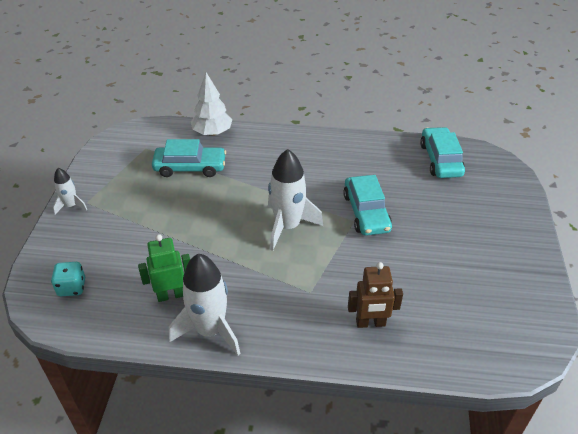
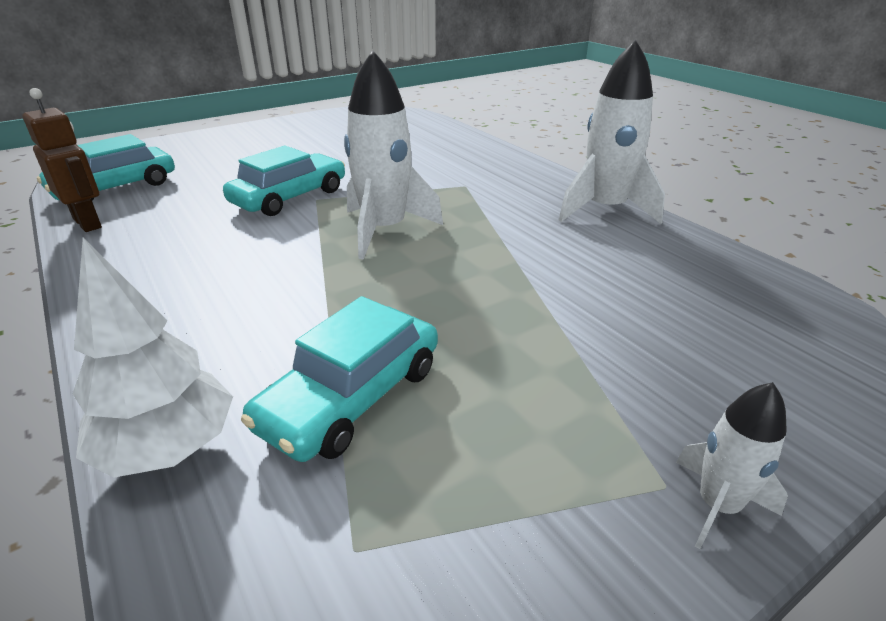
camera: 130 degrees left, 10 degrees down
turquoise dice [51,262,85,296] -> none
green robot [138,234,190,302] -> none
turquoise car [152,139,226,177] -> turquoise car turned 105 degrees counterclockwise [241,296,438,462]
brown robot [348,262,403,328] -> brown robot moved to [22,88,102,232]

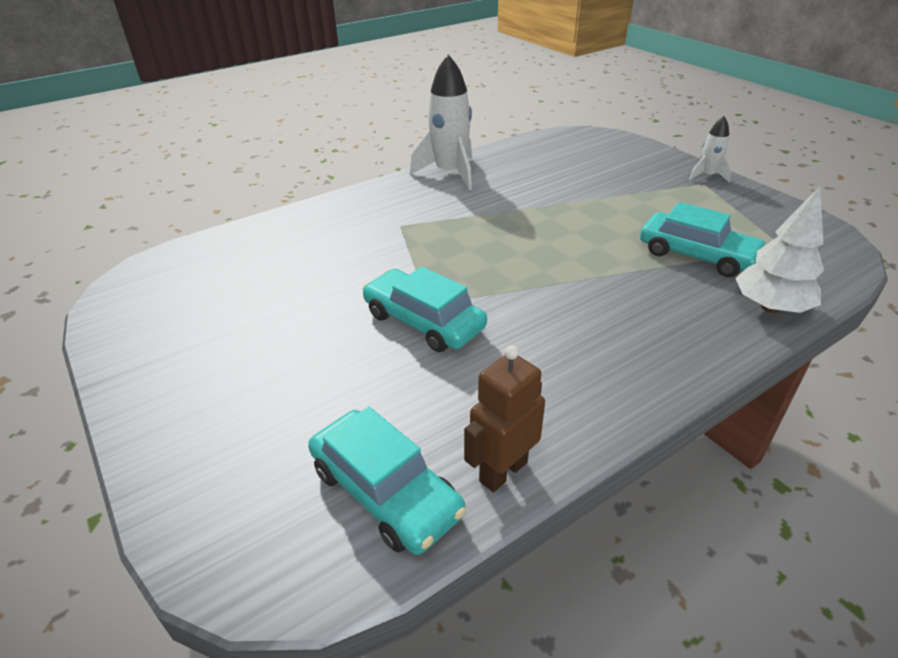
camera: 90 degrees left, 5 degrees up
white rocket [344,50,443,260] -> none

